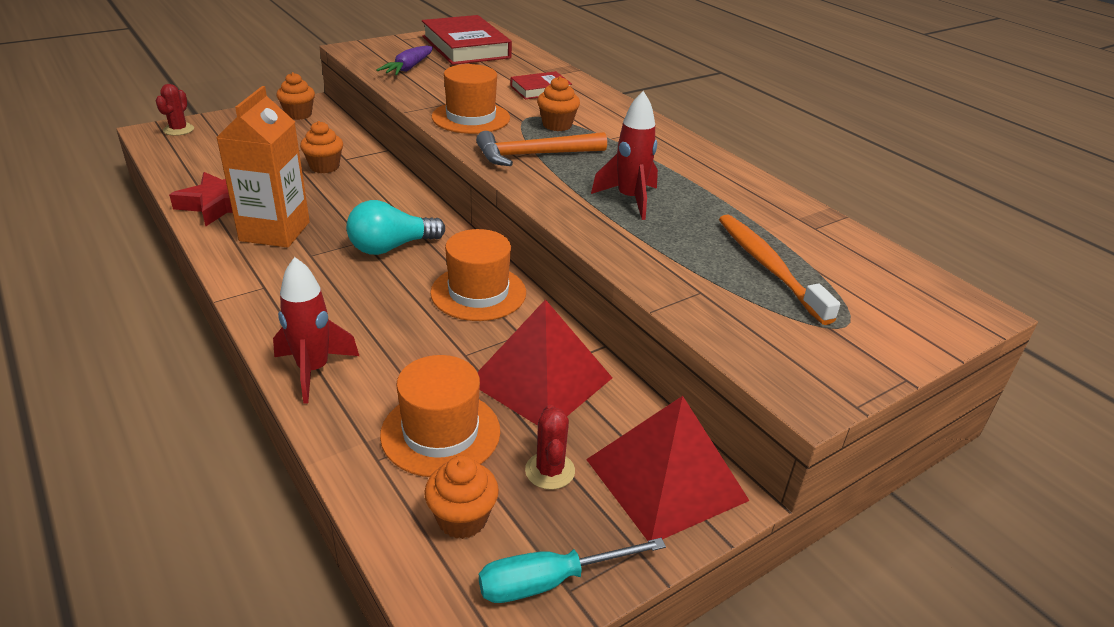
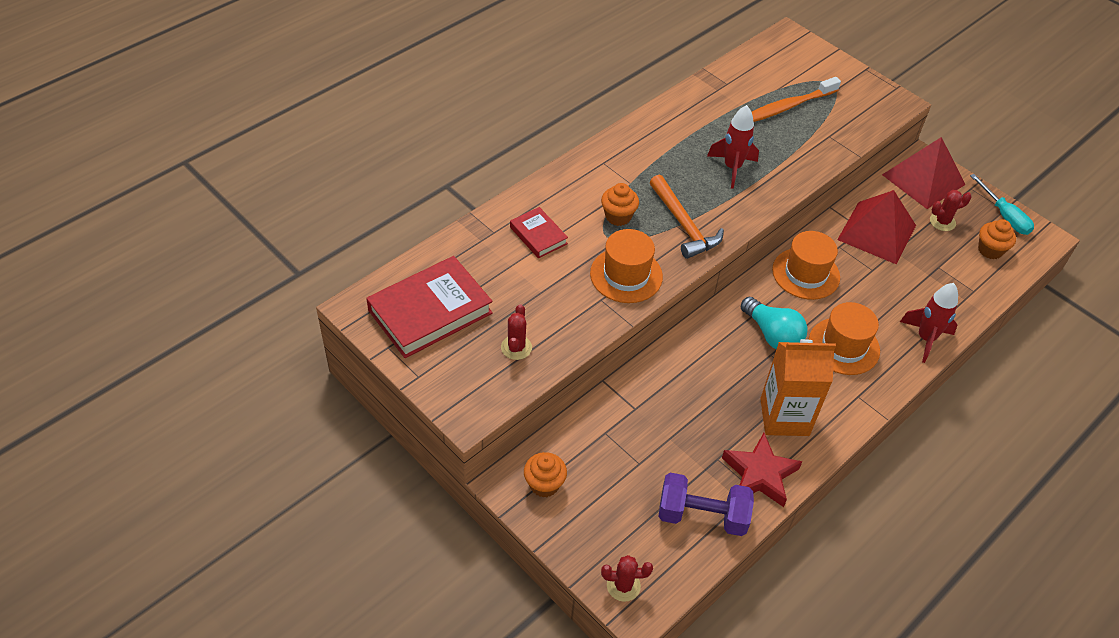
camera: 100 degrees left, 15 degrees up
orange cupcake [300,121,343,173] -> none
purple carrot [376,45,433,75] -> red cactus [501,304,532,360]
orange hat [380,355,500,477] -> orange hat moved to [809,302,880,375]
none -> purple dumbbell [659,473,754,536]

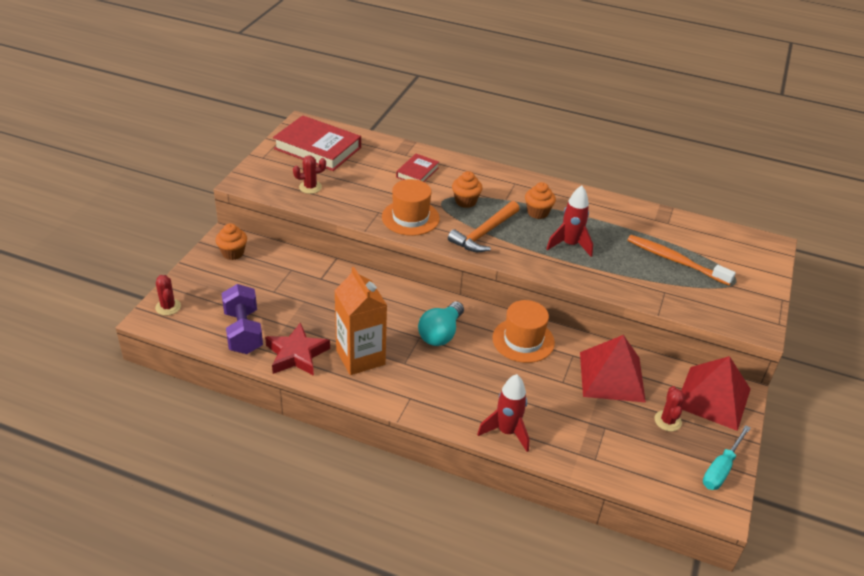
camera: 65 degrees right, 10 degrees down
orange hat [809,302,880,375] -> none
red cactus [930,190,972,231] -> red cactus turned 45 degrees clockwise [654,386,685,431]
orange cupcake [978,219,1016,259] -> orange cupcake moved to [525,182,556,219]

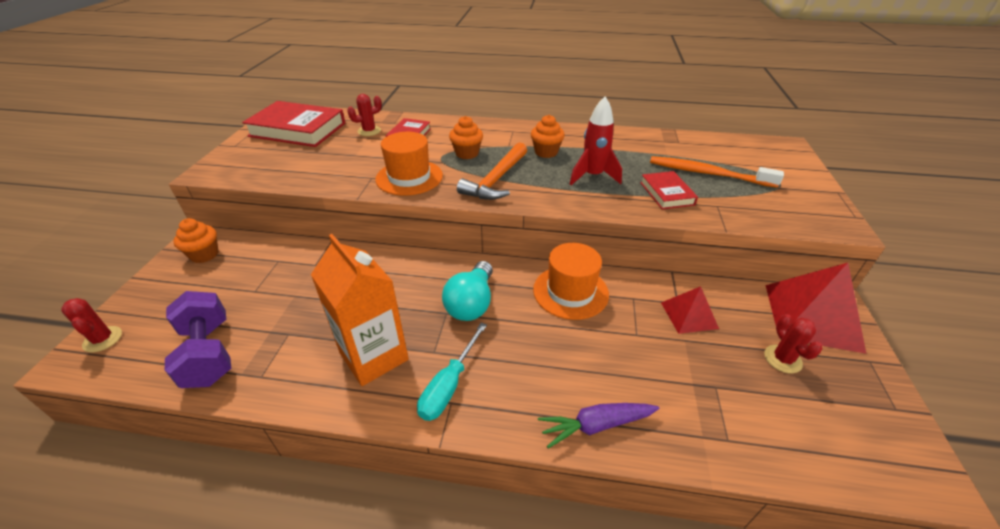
camera: 10 degrees left, 0 degrees up
red star [265,322,330,376] -> none
red cactus [293,155,326,194] -> red cactus moved to [347,94,382,136]
red rocket [477,374,529,452] -> purple carrot [538,403,660,449]
red pyramid [580,335,646,403] -> red pyramid [661,286,719,334], size x0.56
turquoise screwdriver [703,425,751,490] -> turquoise screwdriver moved to [417,323,487,421]
none -> red book [640,171,698,209]

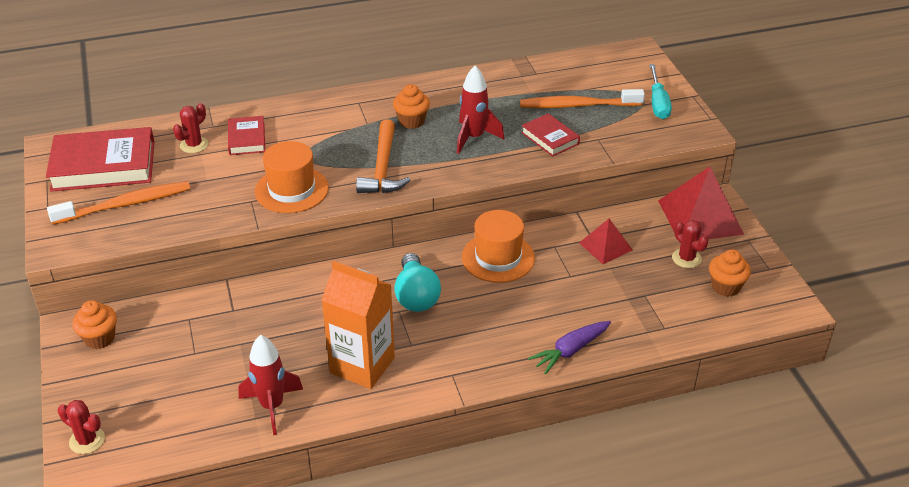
camera: 25 degrees left, 0 degrees up
purple dumbbell [165,291,231,388] -> none
turquoise screwdriver [417,323,487,421] -> turquoise screwdriver moved to [649,64,672,119]
orange cupcake [449,116,483,159] -> orange cupcake moved to [709,250,751,297]
none -> orange toothbrush [47,181,190,225]
none -> red rocket [239,335,303,435]

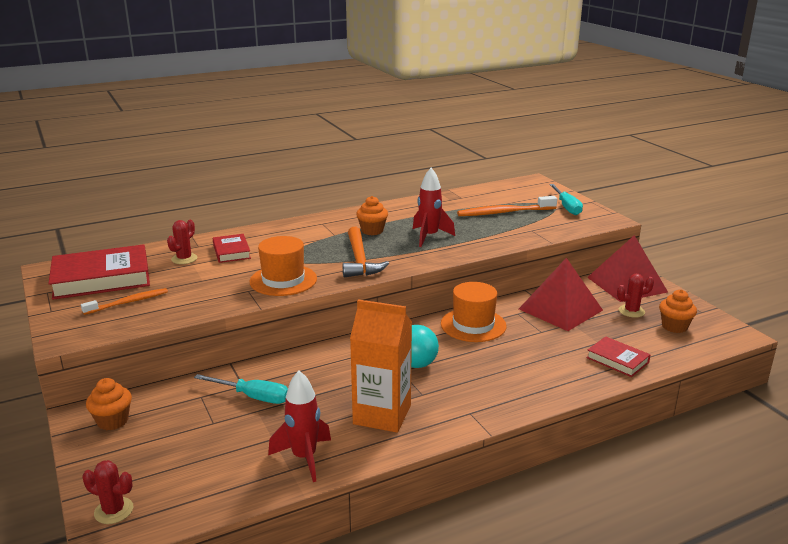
camera: 10 degrees left, 15 degrees down
orange toothbrush [47,181,190,225] -> orange toothbrush [81,288,168,315], size x0.64
red book [521,113,580,157] -> red book moved to [586,336,651,377]
purple carrot [528,321,611,374] -> none
red pyramid [579,219,632,264] -> red pyramid [519,258,603,331], size x1.78
red cactus [672,220,708,268] -> red cactus turned 60 degrees counterclockwise [617,274,654,318]
none -> turquoise screwdriver [194,374,288,404]

